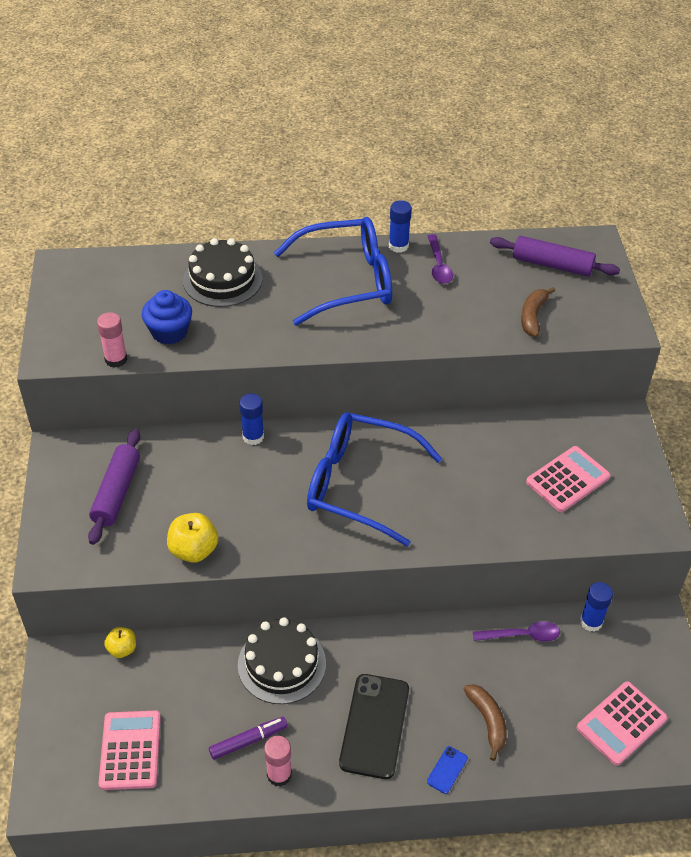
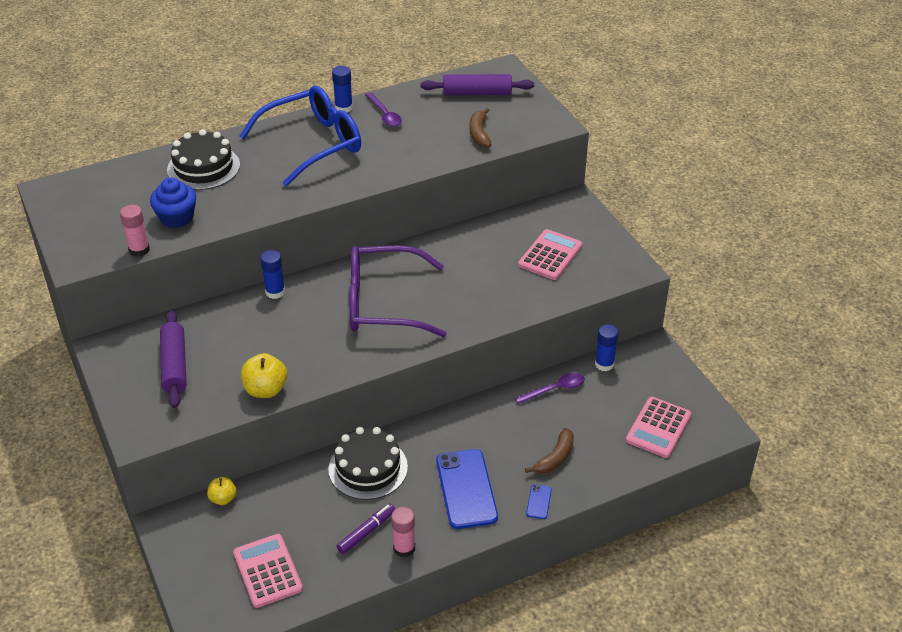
camera: 20 degrees left, 5 degrees down
blue glasses [307,412,442,547] -> purple glasses [349,245,447,337]
black phone [339,674,409,779] -> blue phone [436,449,498,529]
brown banana [464,684,507,761] -> brown banana turned 75 degrees clockwise [525,428,574,474]

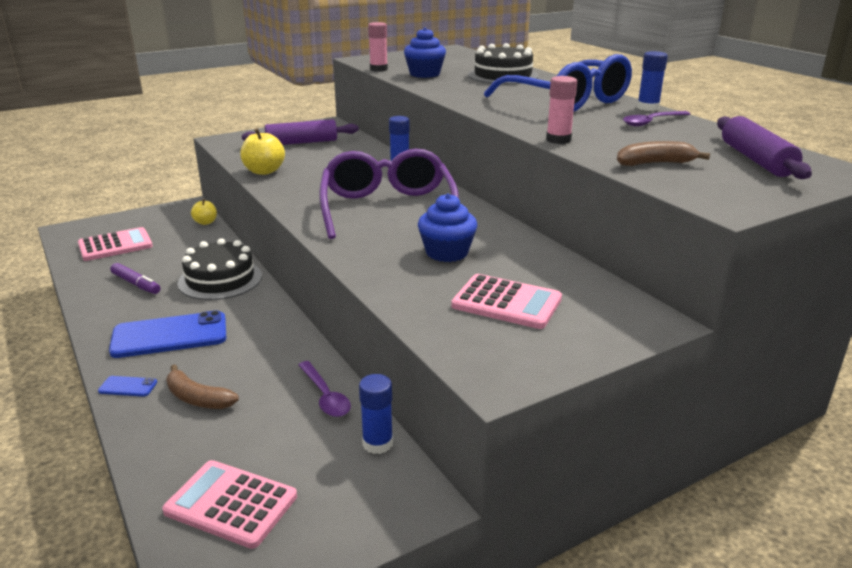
camera: 85 degrees right, 15 degrees down
pink glue stick [391,507,415,558] -> pink glue stick moved to [546,76,577,144]
none -> blue cupcake [418,194,478,262]

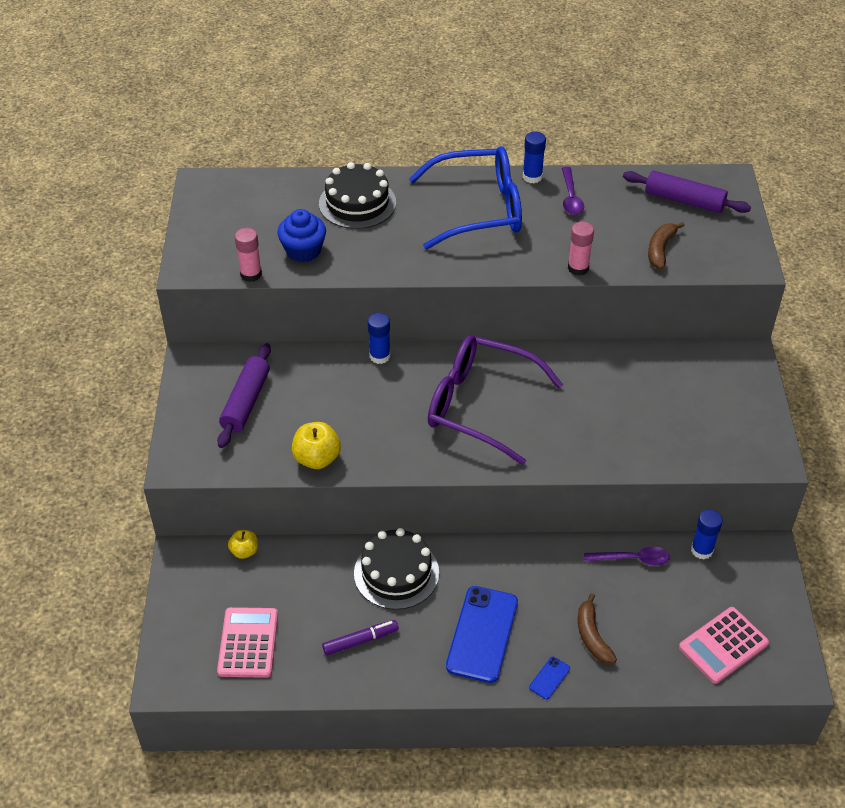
camera: 60 degrees left, 20 degrees up
brown banana [166,364,239,409] -> brown banana turned 105 degrees clockwise [578,593,617,664]
blue cupcake [418,194,478,262] -> none
pink calculator [451,274,562,329] -> none

